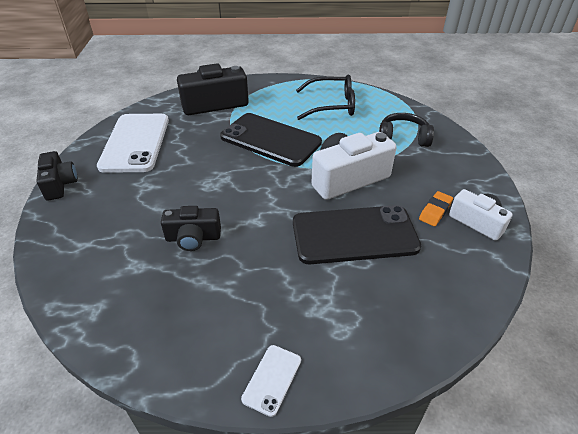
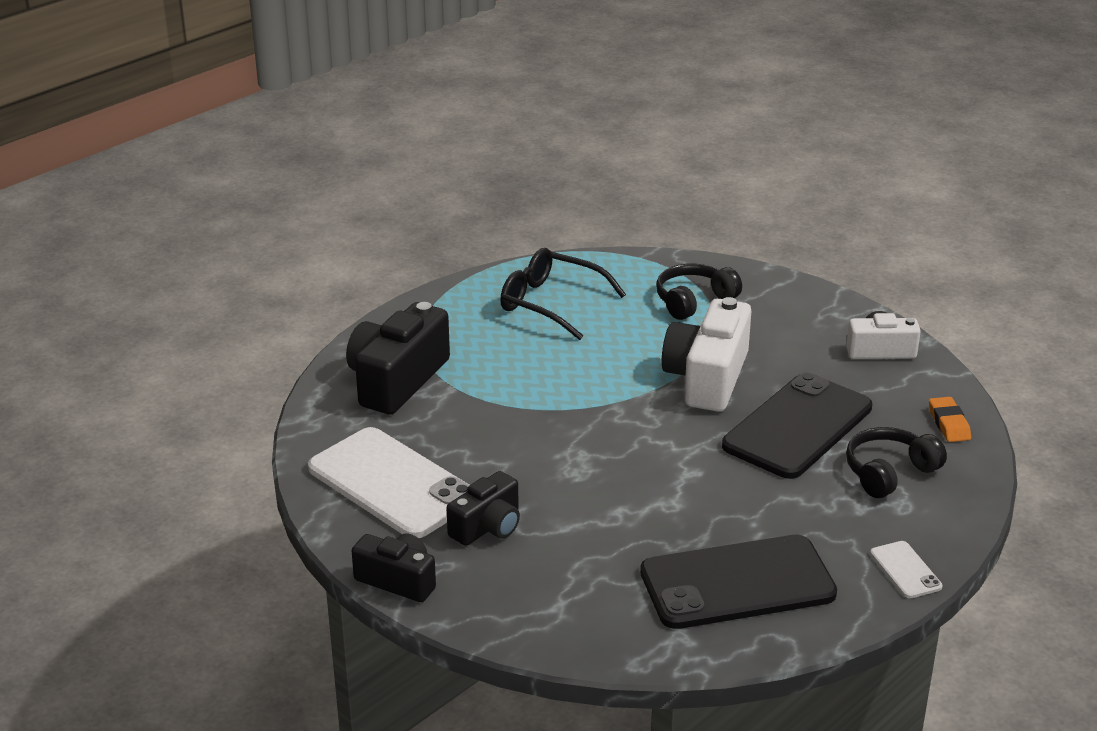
camera: 45 degrees left, 10 degrees down
black camera [161,206,221,251] -> black camera moved to [447,471,520,546]
black phone [220,113,322,167] -> black phone moved to [640,535,837,629]
black glasses [296,75,355,120] -> black glasses turned 105 degrees counterclockwise [500,248,626,340]
orange eraser [419,191,453,226] -> orange eraser moved to [929,397,971,442]
none -> black headphones [846,427,947,498]

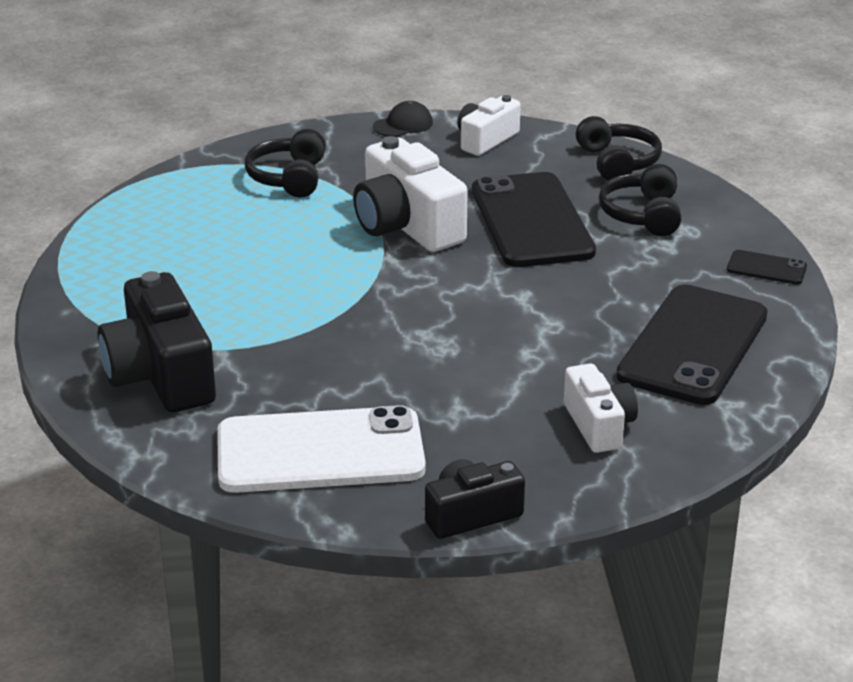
camera: 50 degrees left, 0 degrees up
black camera [447,471,520,546] -> none
black glasses [500,248,626,340] -> none
white phone [870,541,942,598] -> black phone [727,250,807,285]
orange eraser [929,397,971,442] -> black headphones [576,116,662,181]
none -> black cap [373,101,433,137]
none -> white camera [564,364,638,453]

